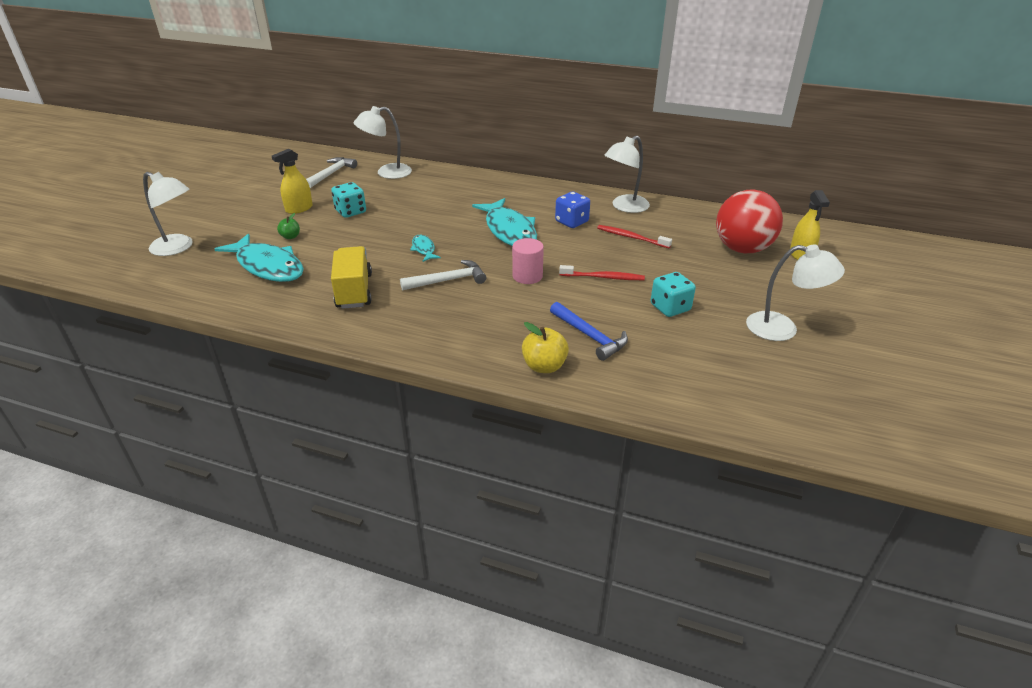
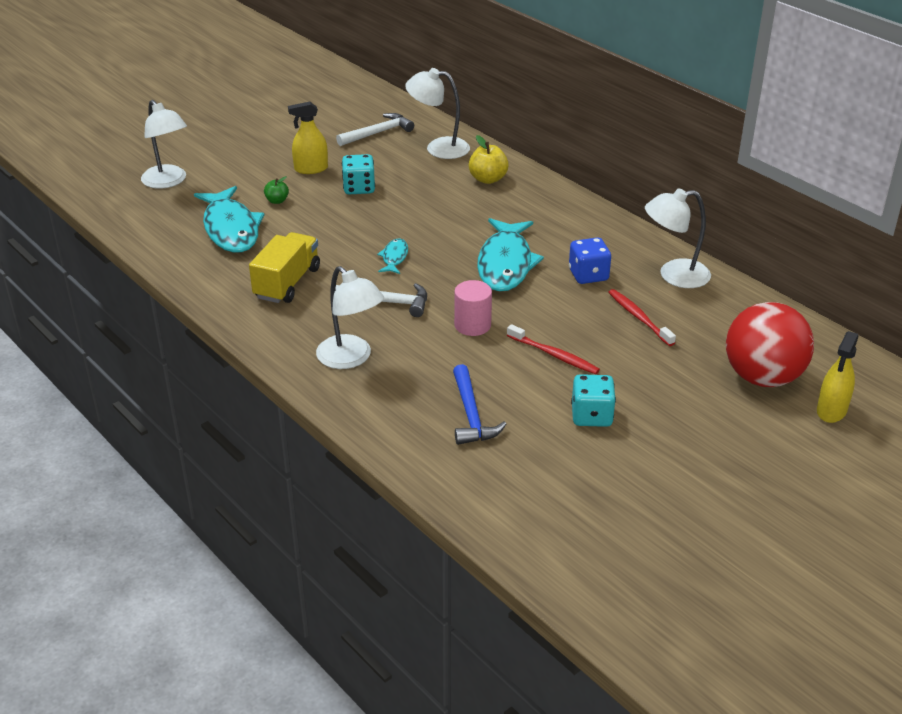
camera: 30 degrees right, 0 degrees up
yellow apple [522,322,569,373] -> yellow apple moved to [469,135,509,184]
white lamp [746,244,845,341] -> white lamp moved to [316,266,384,369]

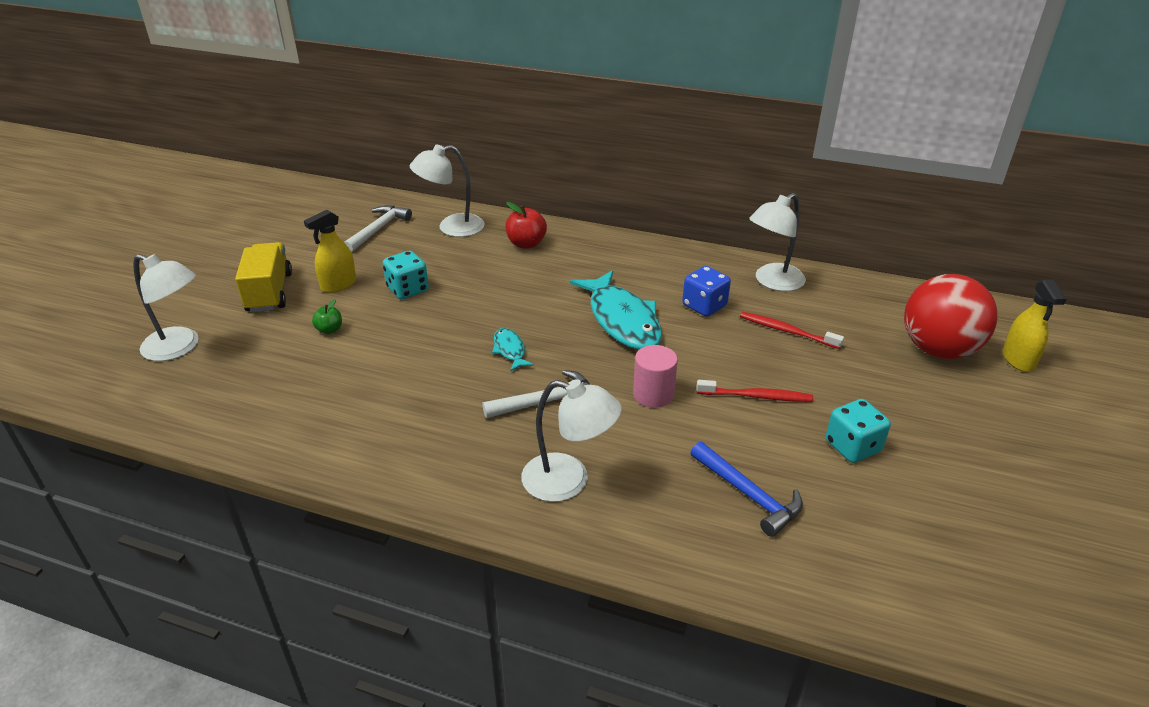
camera: 30 degrees left, 0 degrees up
turquoise fish [194,186,265,253] -> none
yellow truck [249,232,320,303] -> yellow truck moved to [235,242,292,312]
yellow apple [469,135,509,184] -> red apple [505,202,547,249]

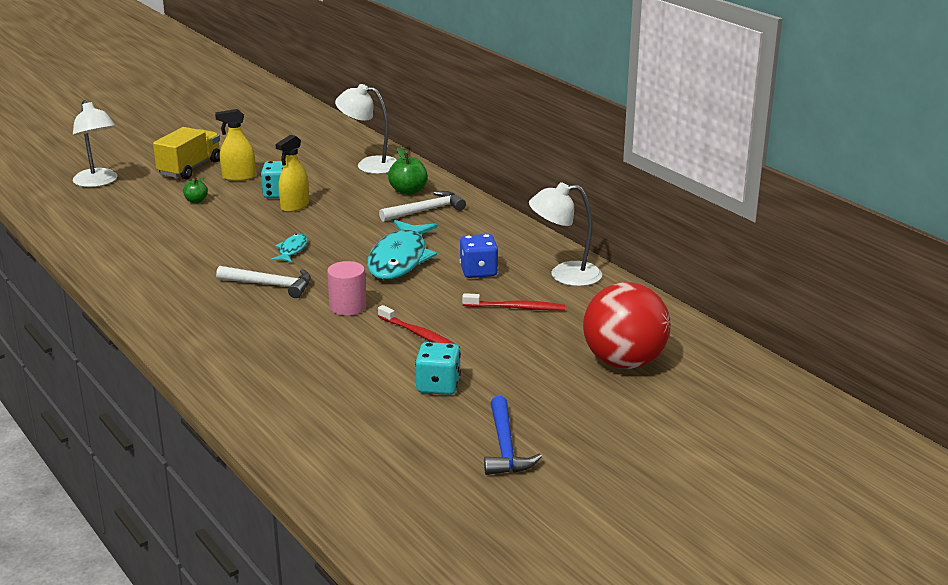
camera: 35 degrees right, 10 degrees down
white hammer [344,205,412,252] -> white hammer moved to [379,191,466,222]
red apple [505,202,547,249] -> green apple [388,147,428,195]
white lamp [521,379,622,502] -> none
blue hammer [691,441,803,537] -> blue hammer moved to [484,396,542,475]
red toothbrush [740,312,844,349] -> red toothbrush turned 120 degrees clockwise [462,293,565,310]
yellow spray bottle [1003,280,1066,372] -> yellow spray bottle moved to [276,135,309,212]

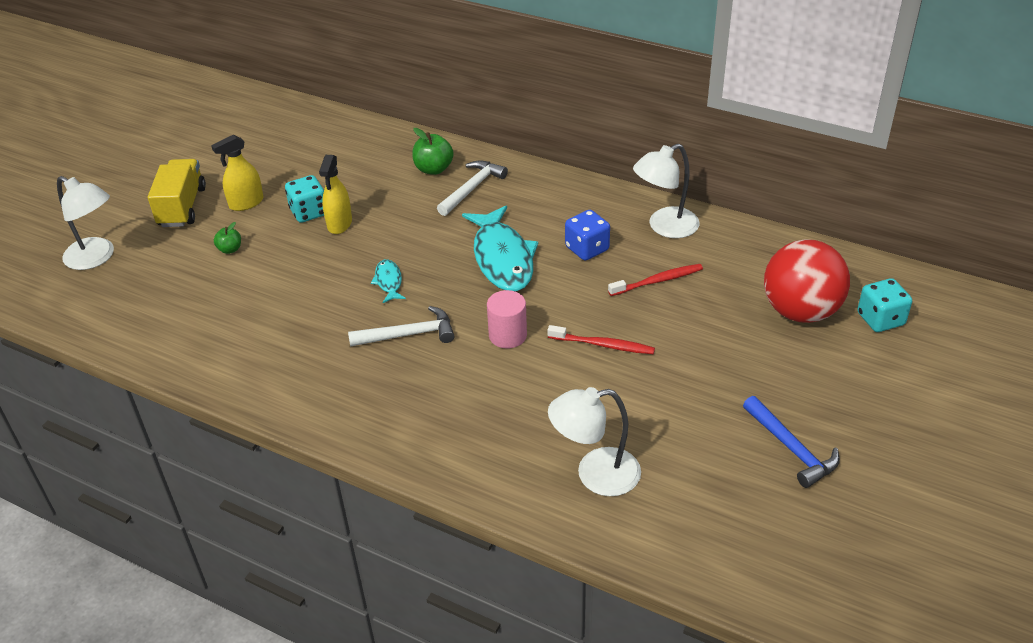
camera: 25 degrees left, 15 degrees up
white lamp [335,84,397,174] -> white lamp moved to [548,387,641,496]
turquoise dice [415,342,461,395] -> turquoise dice moved to [857,278,912,332]

